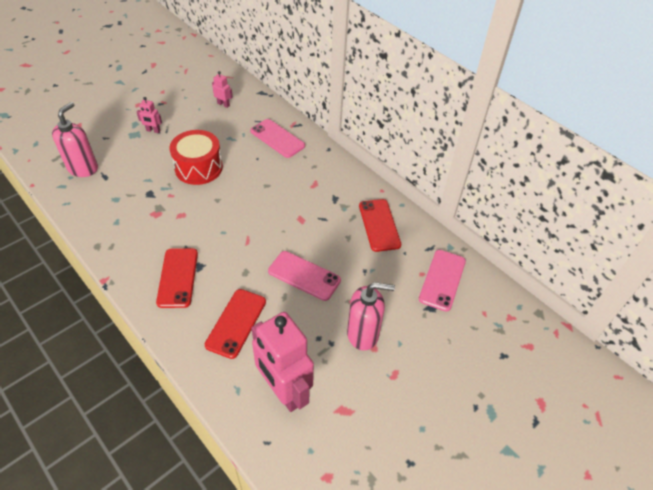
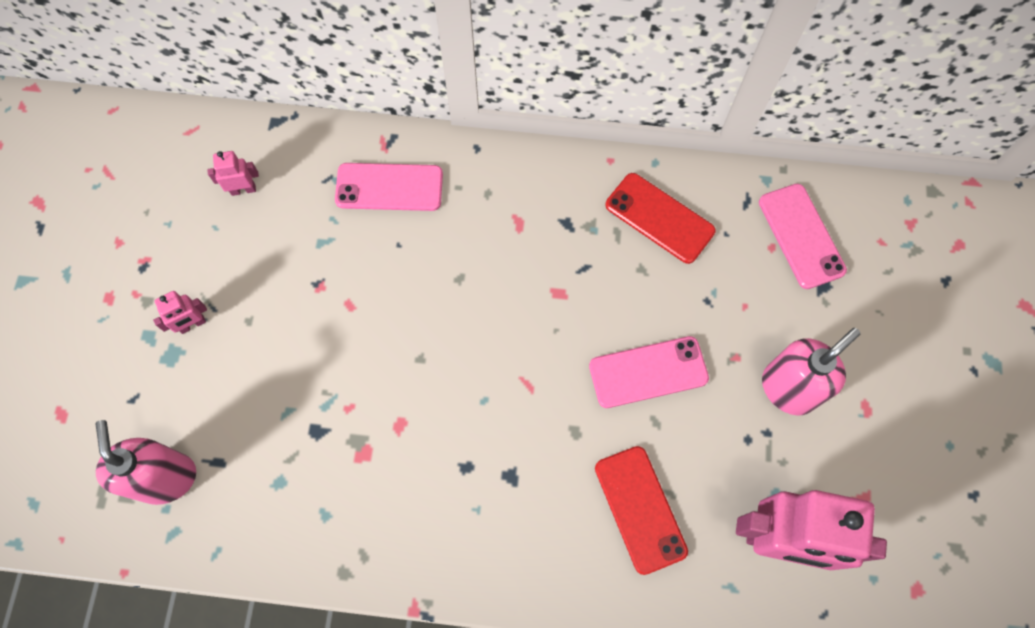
camera: 40 degrees left, 20 degrees up
red phone [156,248,198,308] -> none
red drum [170,130,223,185] -> none

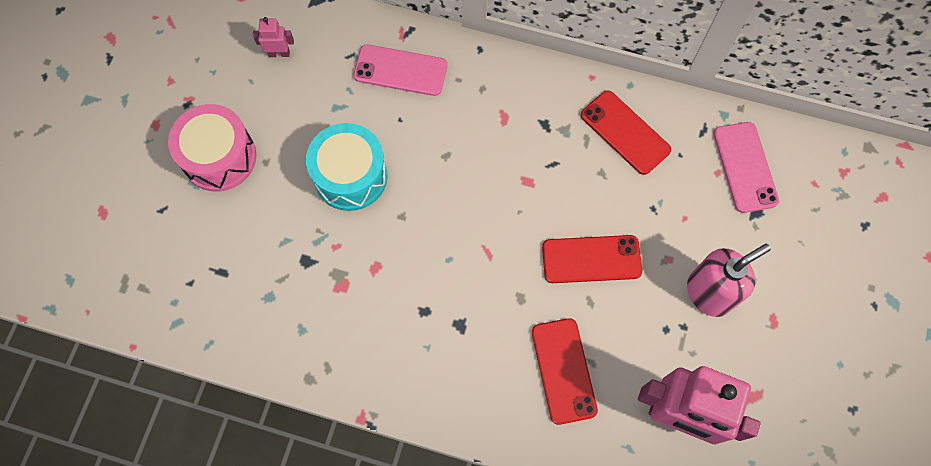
camera: 10 degrees right, 0 degrees up
pink soap dispenser [96,420,196,505] -> none
pink robot [153,291,207,334] -> pink drum [168,104,257,192]
pink phone [589,336,709,408] -> red phone [542,235,642,283]
none -> turquoise drum [306,123,388,211]

